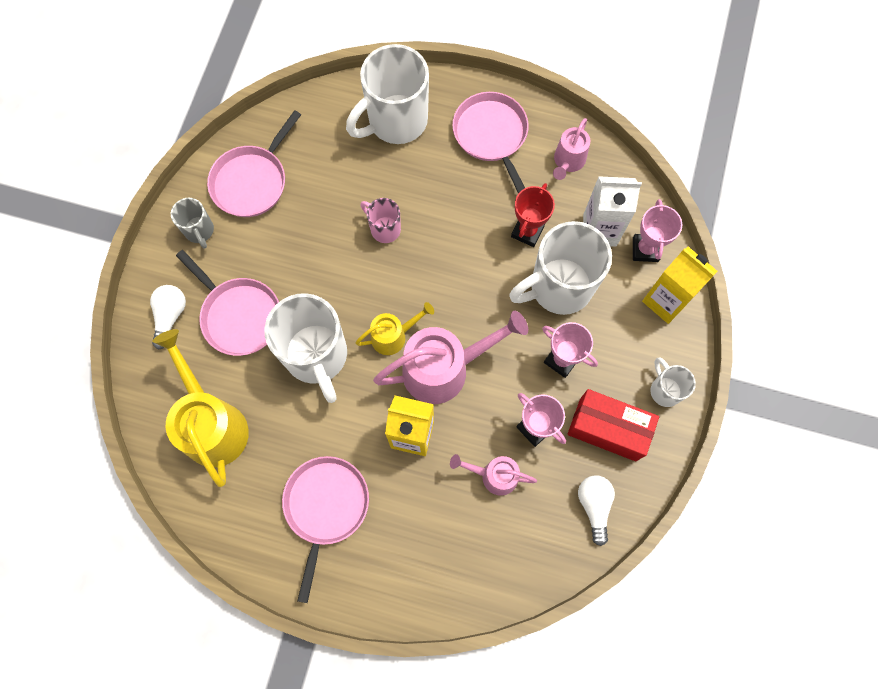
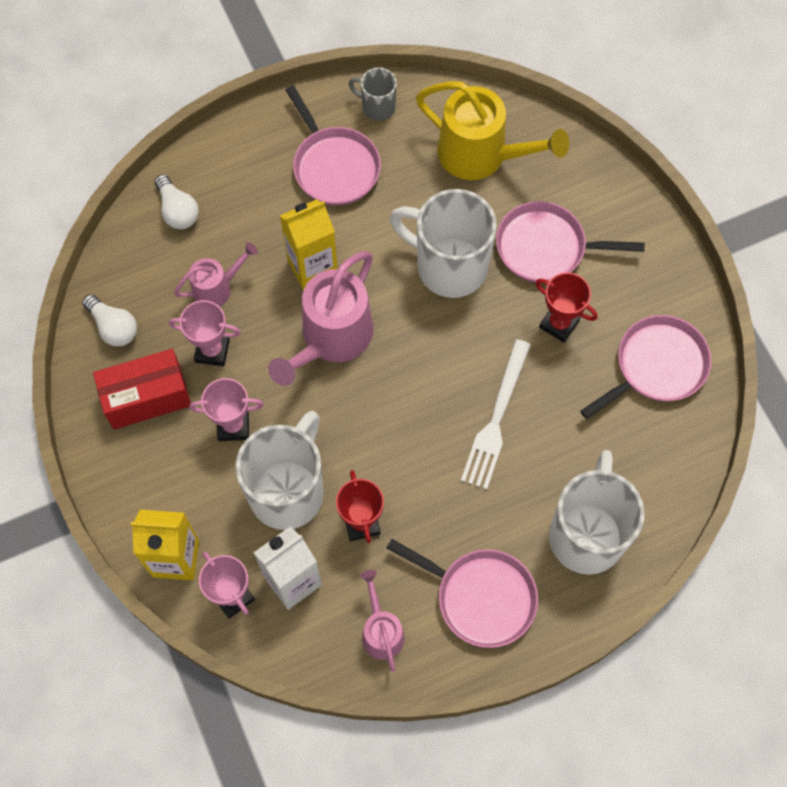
camera: 140 degrees right, 5 degrees down
white light bulb [150,285,186,349] -> white light bulb moved to [155,174,199,229]
grey mug [171,198,214,249] -> grey mug moved to [348,67,397,121]
pink pan [207,110,301,217] -> pink pan turned 60 degrees clockwise [580,315,711,419]
yellow watering can [355,302,434,355] -> none
pink mug [360,198,401,243] -> white fork [461,339,531,489]
white mug [650,357,696,407] -> none
none -> red trophy [535,272,598,342]

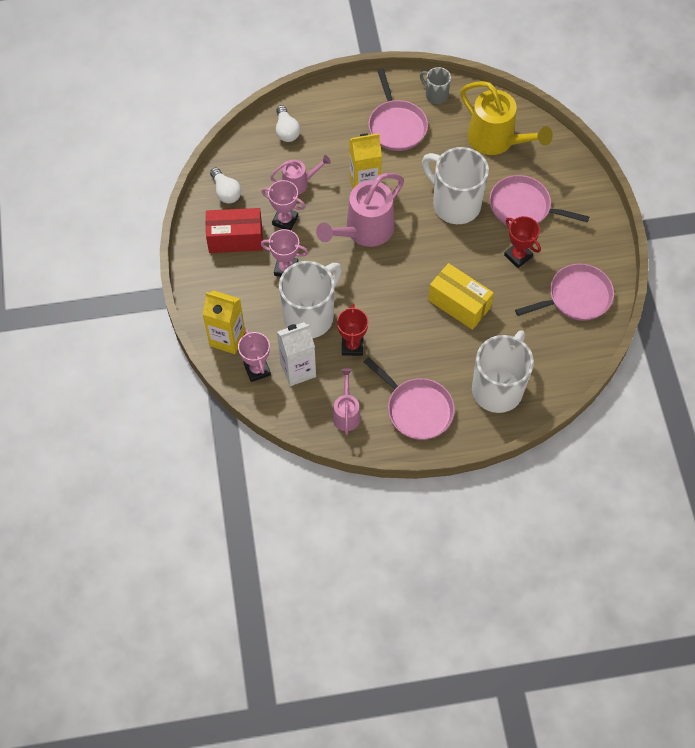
camera: 15 degrees right, 5 degrees down
white fork [461,339,531,489] -> yellow box [428,263,494,330]

